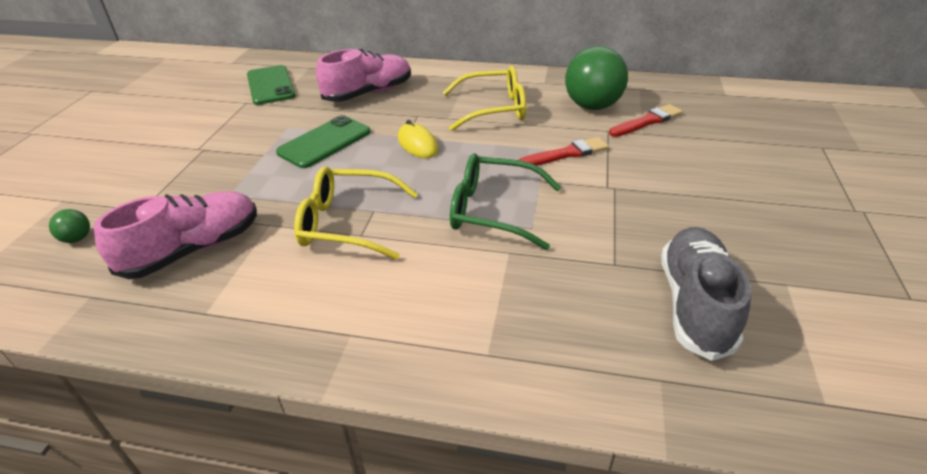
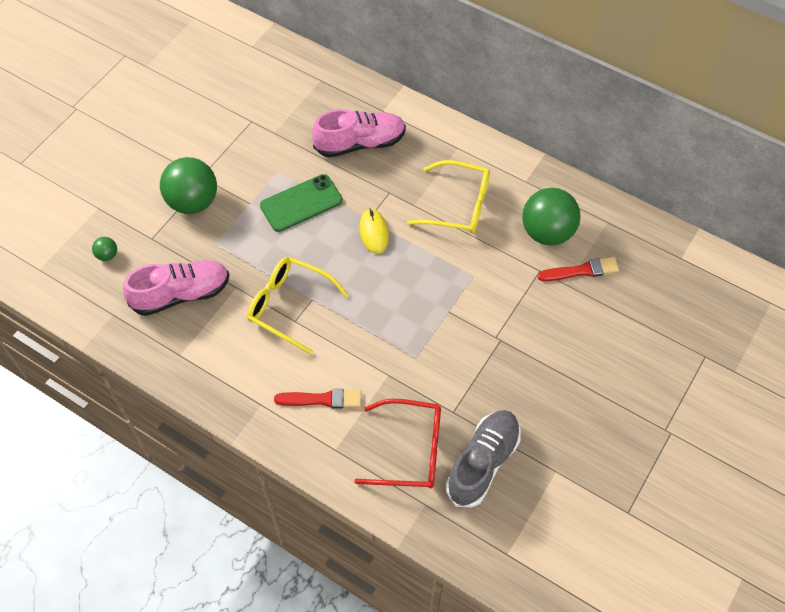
camera: 20 degrees right, 20 degrees up
green phone [247,65,296,105] -> none
green glasses [450,153,561,250] -> none
red brush [519,137,609,166] -> red brush moved to [274,389,362,408]
none -> green ball [160,157,217,214]
none -> red glasses [354,399,441,488]

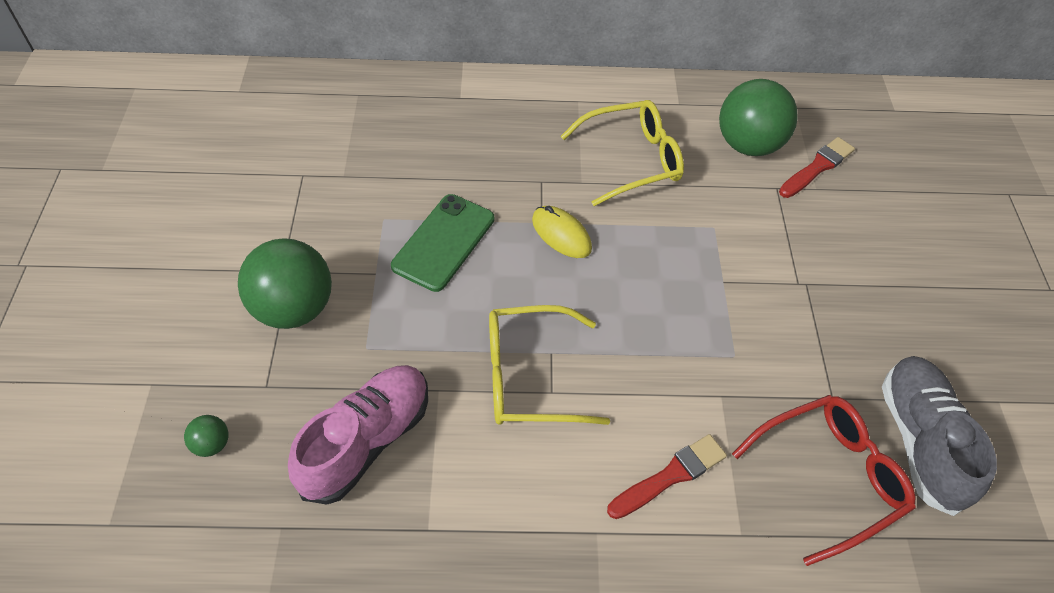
camera: 35 degrees left, 5 degrees down
pink shoe [312,109,406,158] -> none

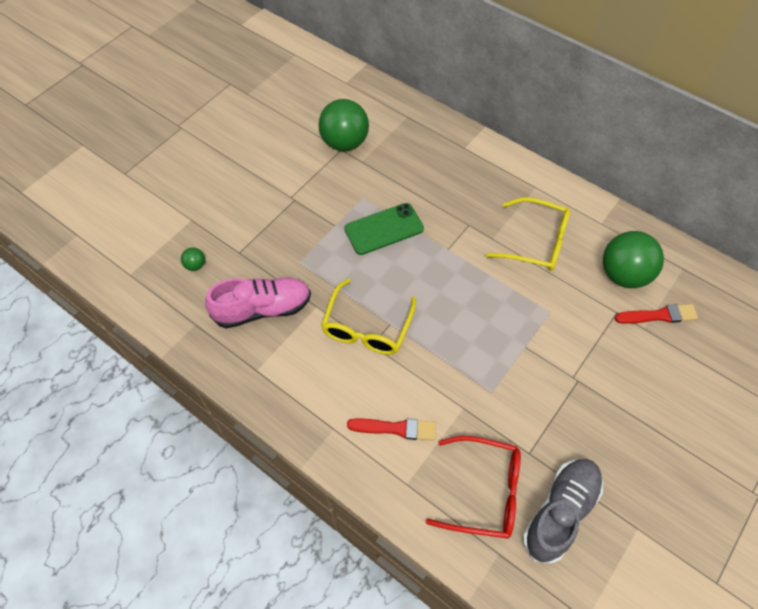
camera: 40 degrees right, 5 degrees up
green ball [238,238,332,329] -> green ball moved to [319,99,369,151]
yellow glasses [489,305,610,425] -> yellow glasses turned 105 degrees counterclockwise [321,279,416,355]
yellow mouse [532,206,592,258] -> none

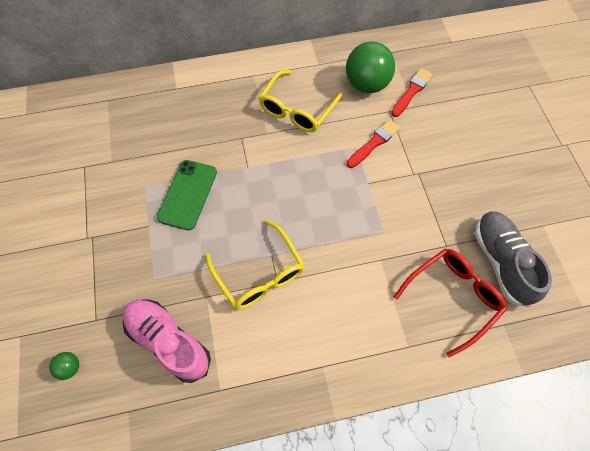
camera: 50 degrees left, 5 degrees up
pink shoe [205,278,311,328] -> pink shoe turned 75 degrees counterclockwise [123,299,211,383]
green ball [319,99,369,151] -> none
red brush [347,418,436,441] -> red brush moved to [346,119,400,168]
yellow glasses [486,197,570,271] -> yellow glasses turned 150 degrees clockwise [259,70,343,132]

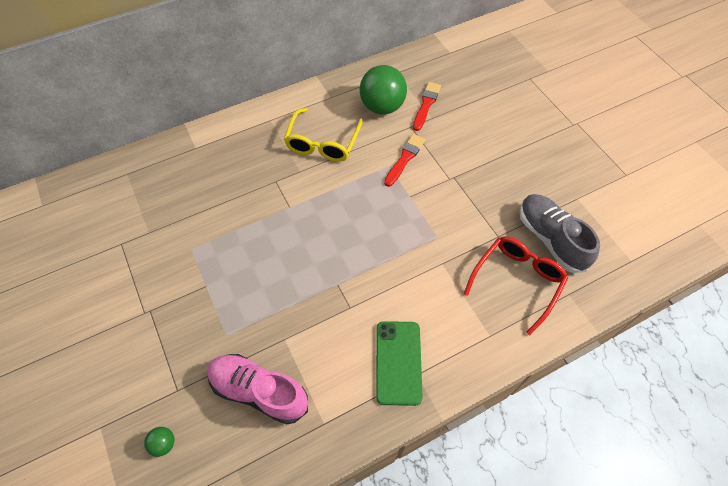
camera: 15 degrees left, 5 degrees down
green phone [157,160,217,230] -> green phone moved to [376,321,423,406]
yellow glasses [206,220,305,310] -> none

